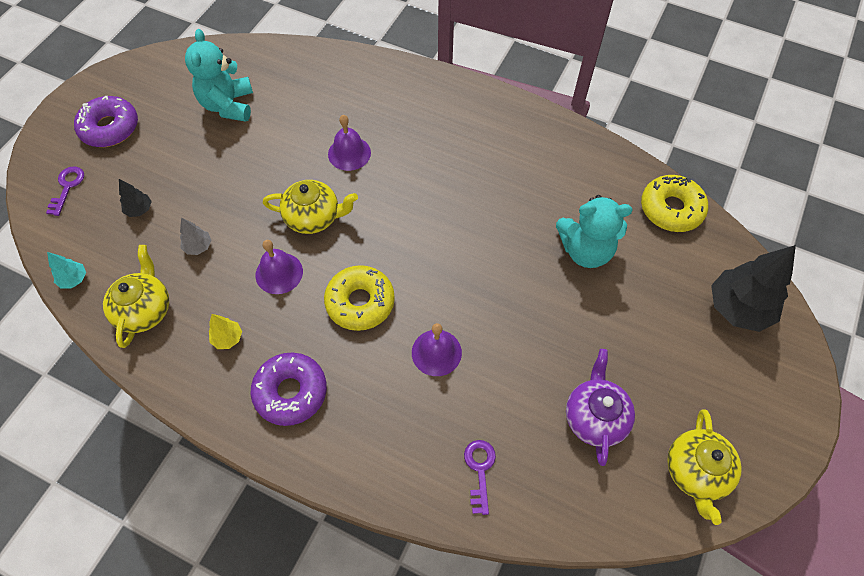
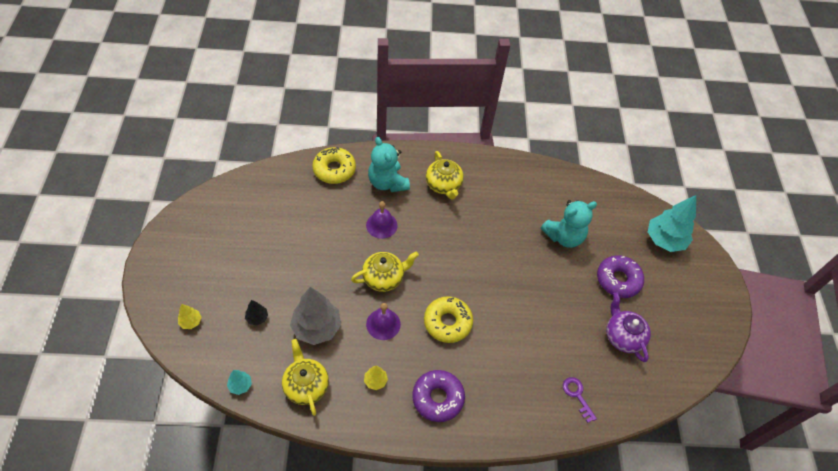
camera: 30 degrees left, 5 degrees down
purple key [46,166,84,216] -> yellow tree [178,304,202,329]
purple donut [74,96,138,147] -> purple donut moved to [597,255,644,298]
grey tree [180,217,212,255] -> grey tree [290,287,341,345], size x2.18
turquoise teddy bear [185,29,253,122] -> turquoise teddy bear moved to [368,137,410,192]
purple bell [412,323,462,376] -> none
yellow donut [641,175,708,232] -> yellow donut moved to [313,147,356,184]
yellow teapot [667,409,742,525] -> yellow teapot moved to [426,151,464,200]
black tree [711,245,796,332] -> turquoise tree [648,195,696,252]

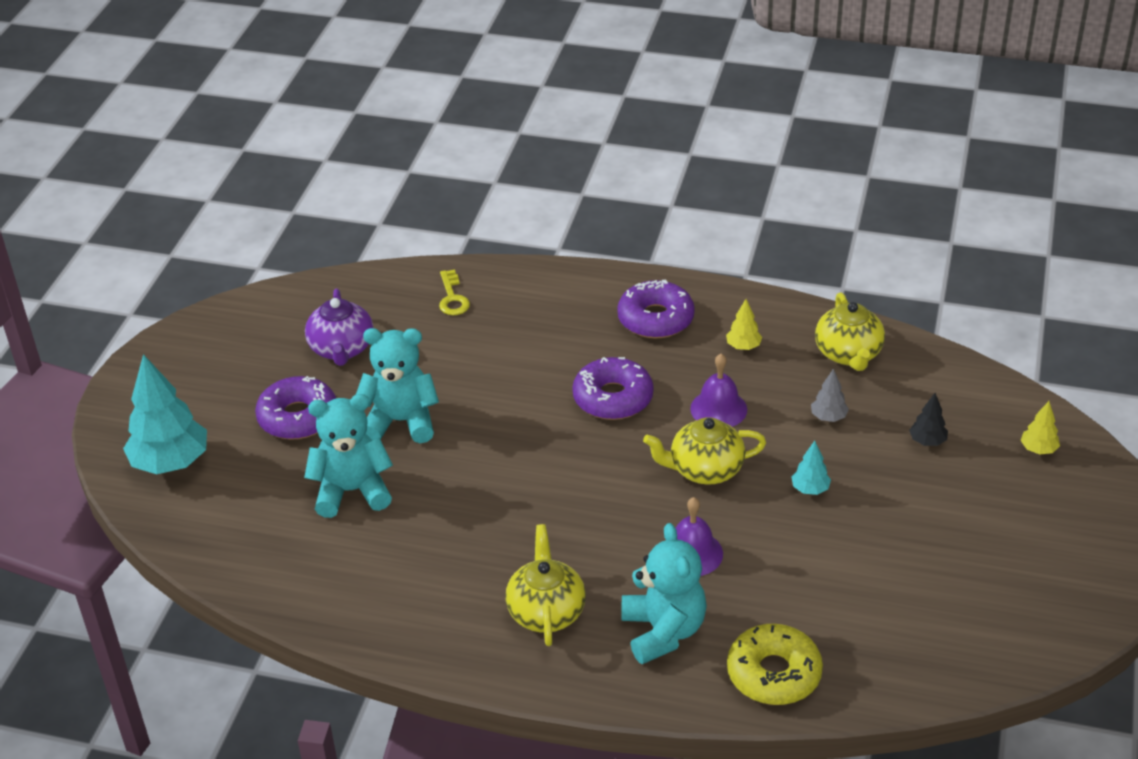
camera: 160 degrees left, 15 degrees down
turquoise tree [227,370,252,395] -> turquoise tree moved to [792,441,831,495]
grey tree [290,287,341,345] -> grey tree [811,368,849,422], size x0.46
yellow donut [424,296,473,343] -> purple donut [572,357,654,420]
purple key [563,377,597,423] -> yellow key [439,270,470,315]
none -> turquoise teddy bear [356,328,439,443]

